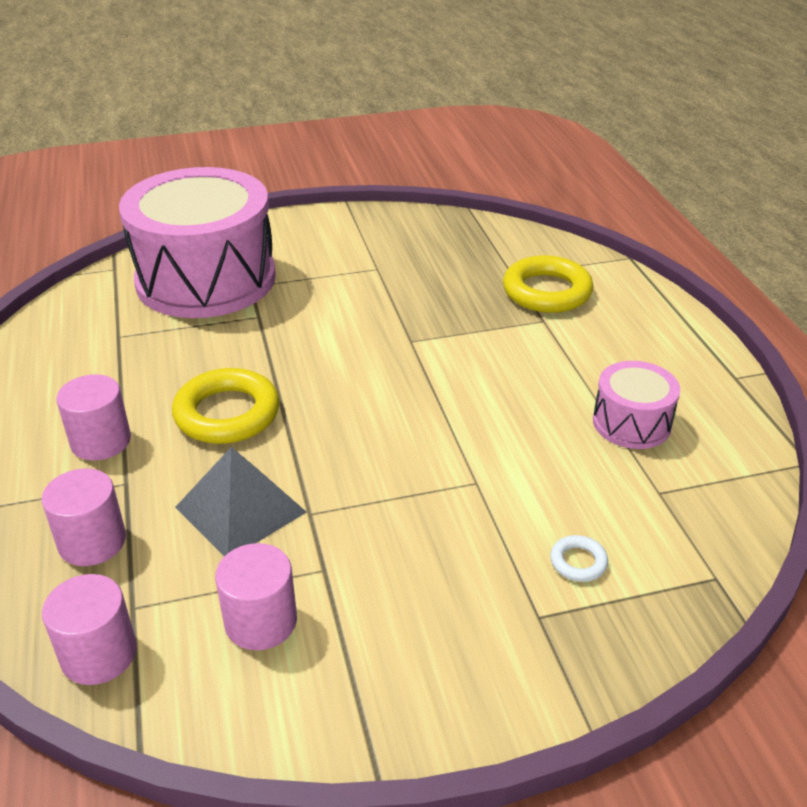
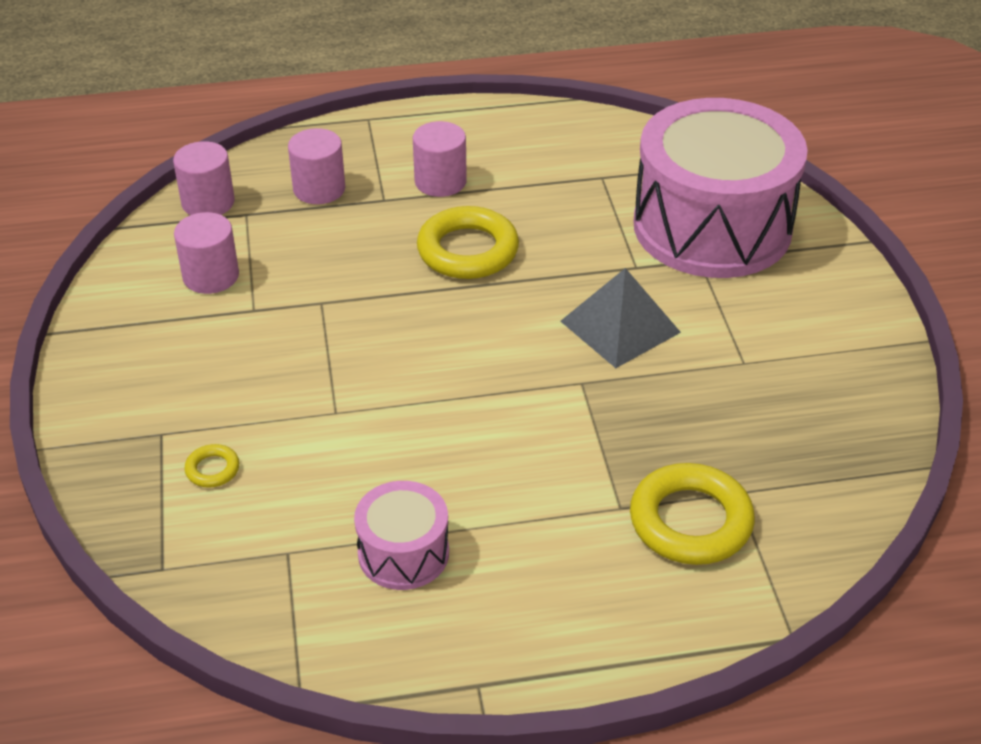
camera: 95 degrees right, 5 degrees up
grey pyramid [175,447,307,556] -> grey pyramid moved to [560,268,681,368]
white ring [550,535,608,582] -> yellow ring [184,444,239,488]

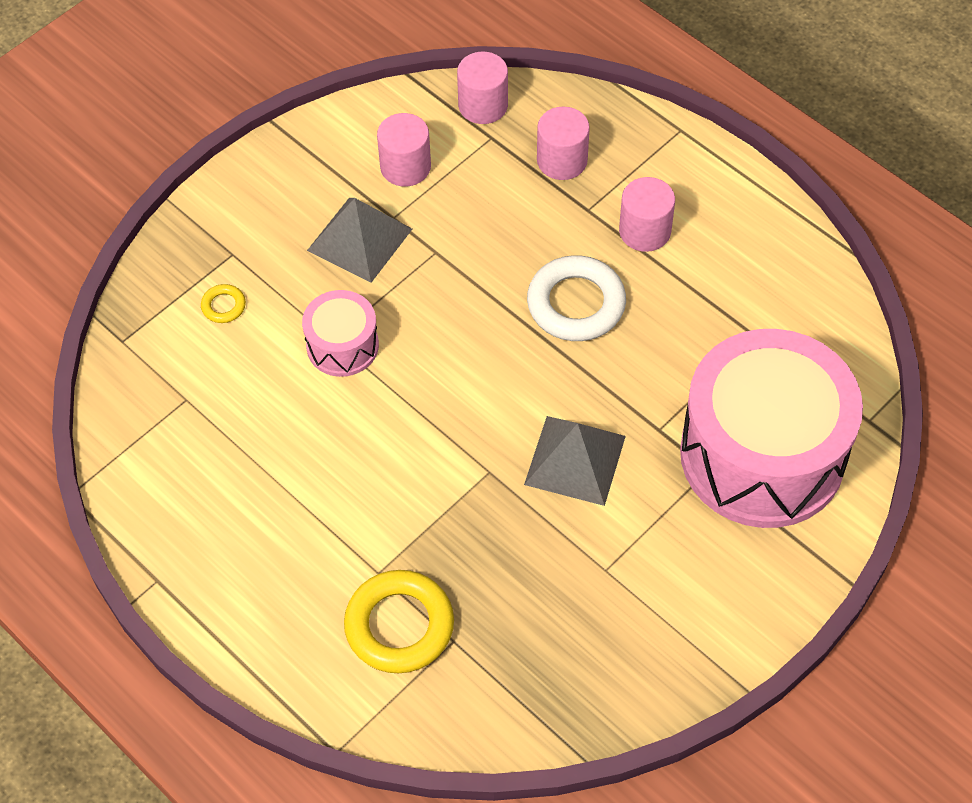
camera: 55 degrees right, 15 degrees up
pink drum [354,481,449,590] -> pink drum moved to [302,290,379,377]
yellow ring [417,206,519,279] -> white ring [527,255,626,341]
none -> grey pyramid [307,198,412,283]

